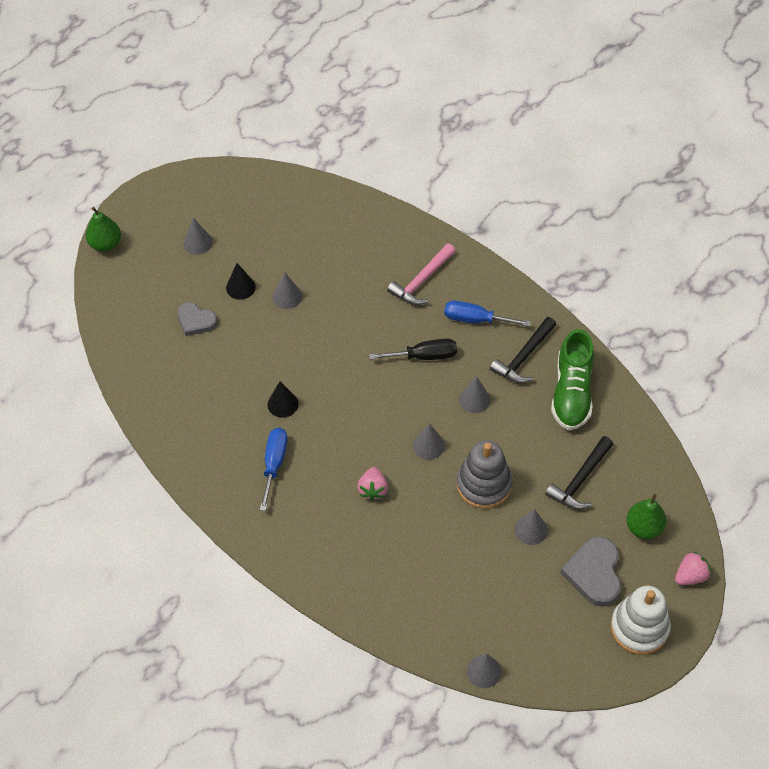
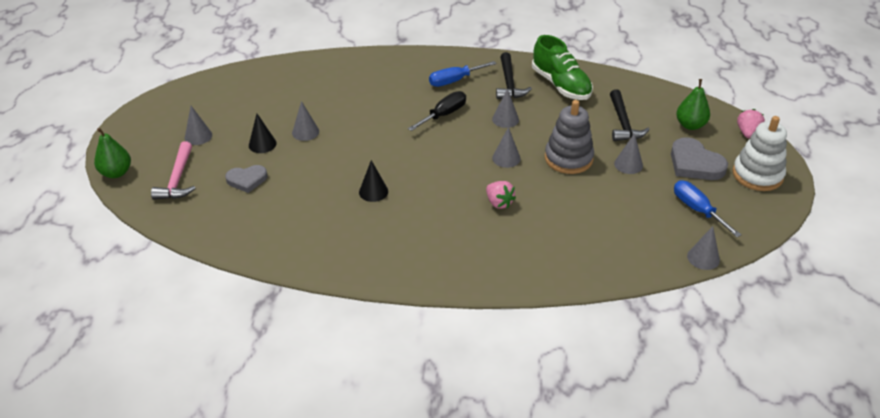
camera: 40 degrees left, 15 degrees down
blue screwdriver [260,428,288,511] -> blue screwdriver moved to [674,181,741,237]
pink hammer [387,243,456,305] -> pink hammer moved to [151,141,196,200]

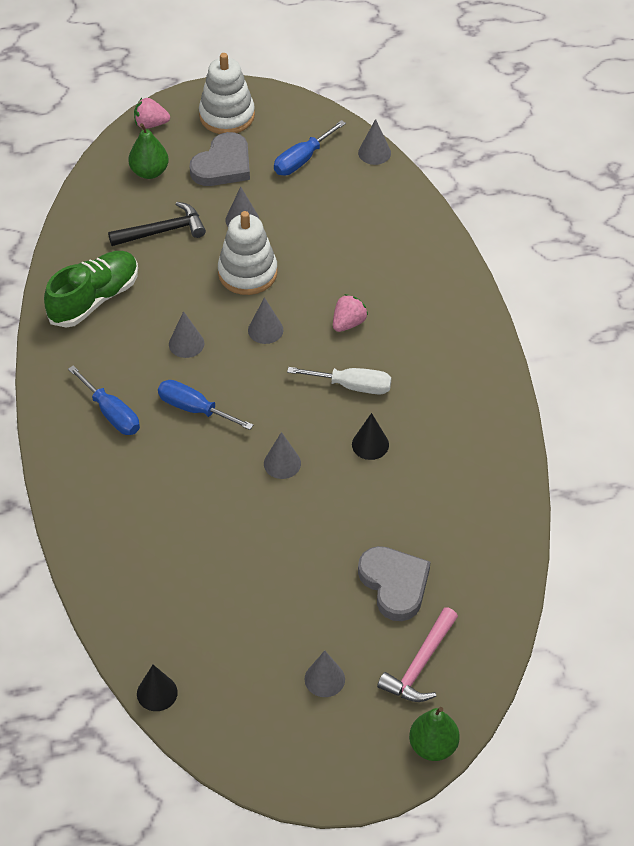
camera: 105 degrees left, 10 degrees up
pink hammer [151,141,196,200] -> pink hammer turned 135 degrees clockwise [377,607,458,702]
grey heart [225,165,268,193] -> grey heart [358,546,430,621], size x1.51
black cone [249,114,276,153] -> black cone moved to [137,665,178,711]
grey cone [292,101,319,141] -> grey cone moved to [264,432,301,479]
black screwdriver [408,91,466,131] -> blue screwdriver [158,380,253,430]
black hammer [496,52,532,99] -> none
grey stacking toy [545,100,594,174] -> white stacking toy [218,211,278,295]
none -> white screwdriver [287,367,391,394]

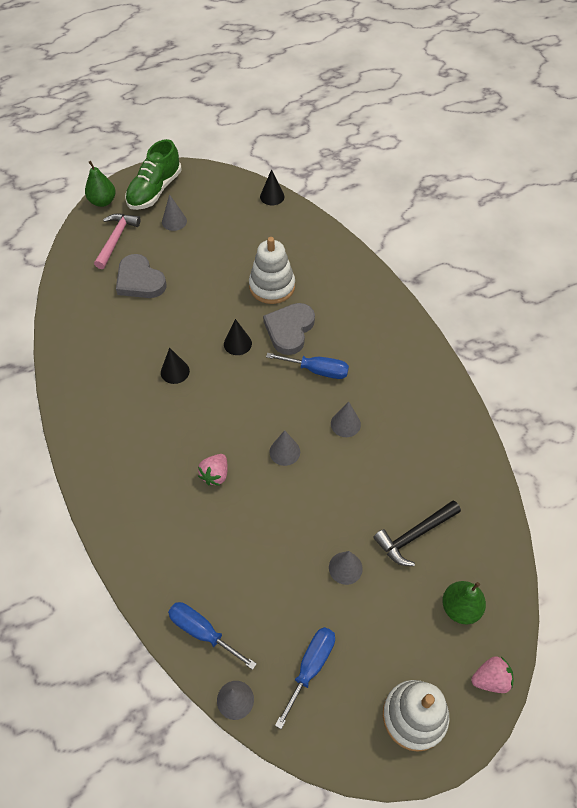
camera: 165 degrees right, 5 degrees up
green shoe [44,251,138,328] -> green shoe moved to [125,139,182,210]
blue screwdriver [68,365,140,435] -> blue screwdriver moved to [168,602,257,670]
grey heart [190,132,250,186] -> grey heart moved to [263,303,315,355]
white stacking toy [218,211,278,295] -> white stacking toy moved to [249,237,295,304]
grey cone [264,432,301,479] -> black cone [224,319,252,355]
white screwdriver [287,367,391,394] -> none

